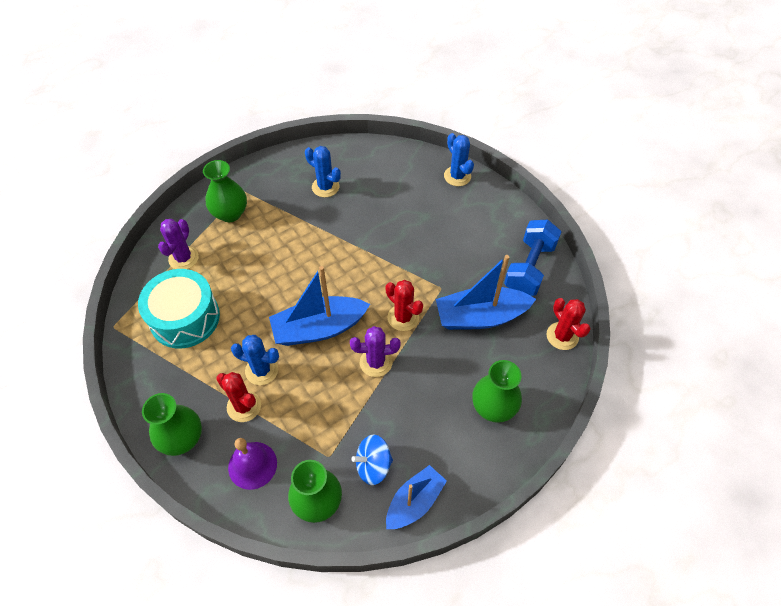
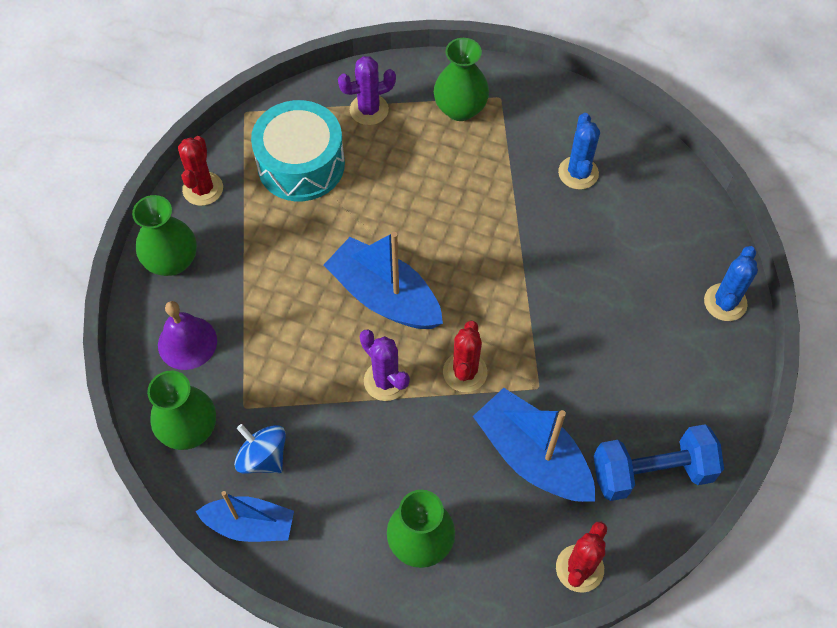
camera: 55 degrees right, 5 degrees up
red cactus [216,372,261,422] -> red cactus moved to [178,136,223,206]
blue cactus [231,335,279,385] -> none

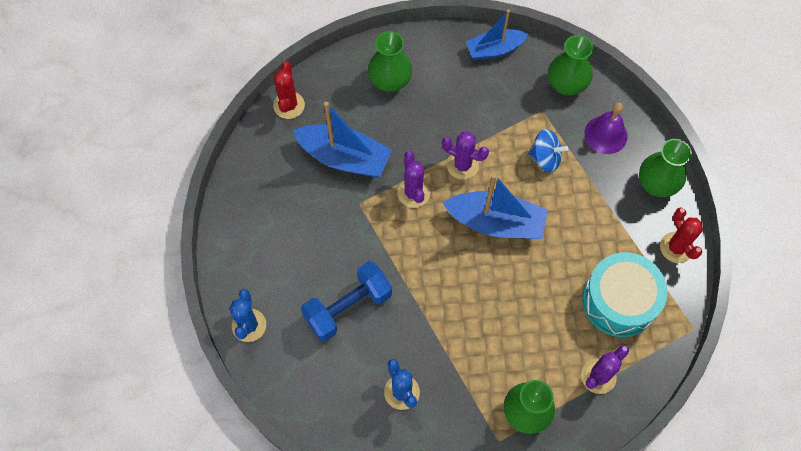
camera: 155 degrees right, 5 degrees up
blue spinning top [234,424,286,474] -> blue spinning top moved to [528,129,569,173]
red cactus [443,321,487,392] -> purple cactus [397,151,430,208]
blue dumbbell [593,424,724,501] -> blue dumbbell moved to [301,261,392,342]

